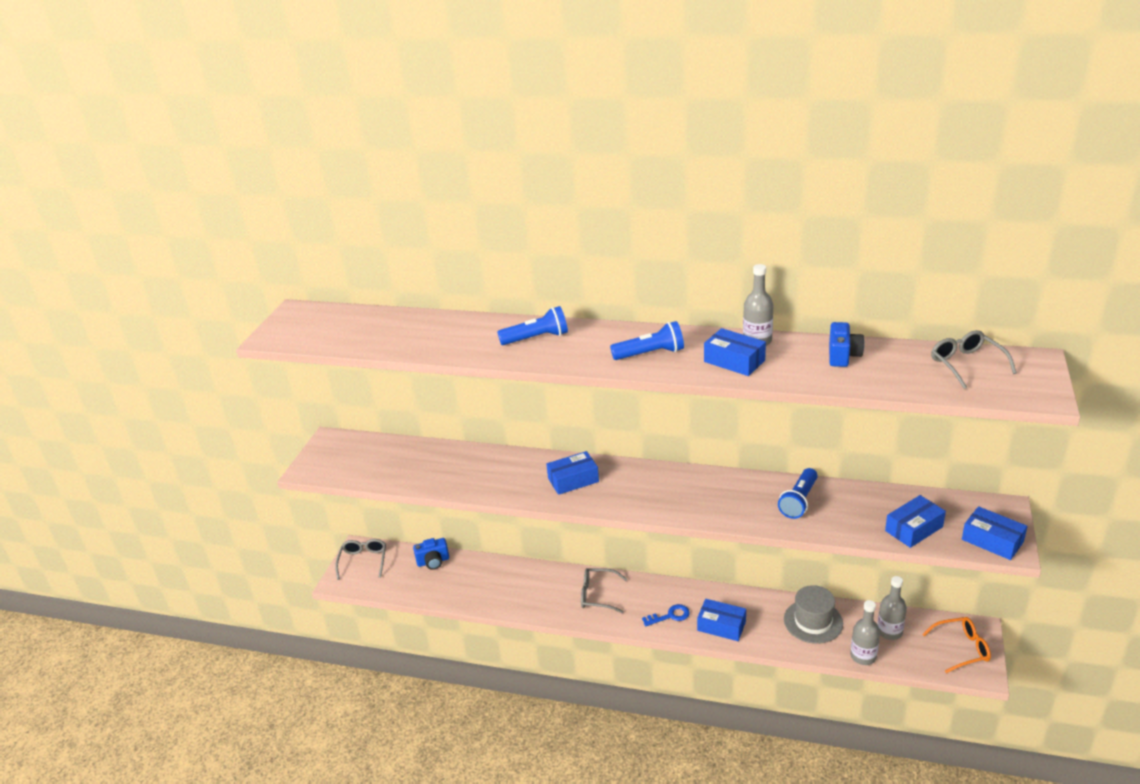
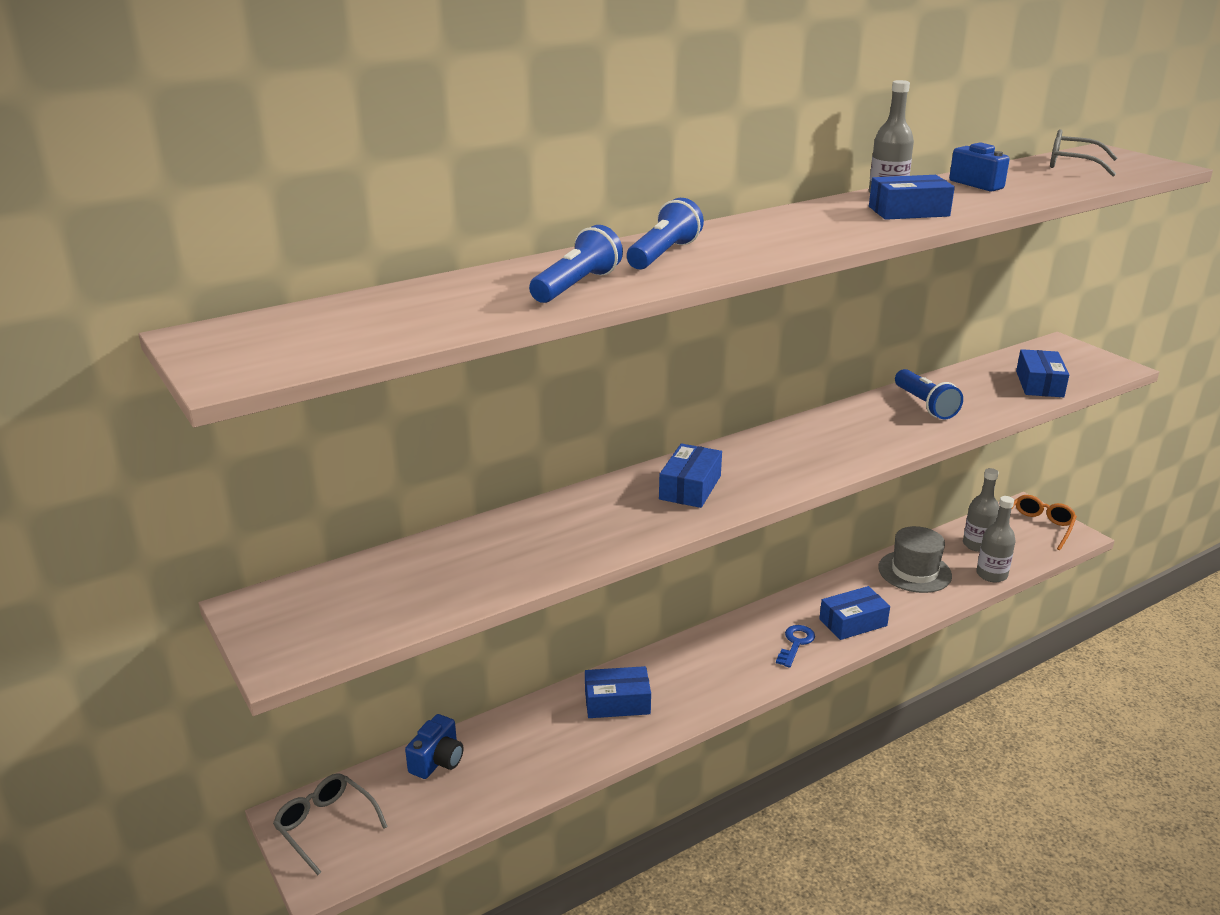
camera: 50 degrees left, 5 degrees down
grey glasses [581,568,627,613] -> none
blue flashlight [610,321,684,360] -> blue flashlight moved to [529,225,623,303]
blue box [962,506,1028,560] -> blue box moved to [585,666,651,718]

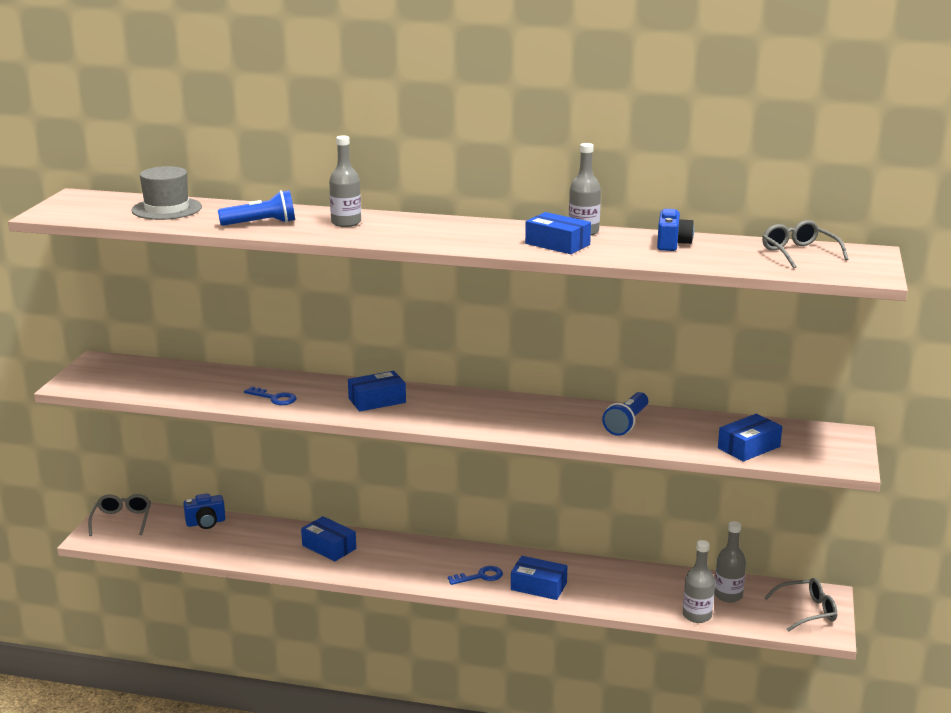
camera: 45 degrees right, 5 degrees down
blue flashlight [627,198,704,269] -> grey bottle [329,136,361,227]
grey hat [878,526,952,593] -> grey hat moved to [131,166,202,220]
orange glasses [1011,495,1077,550] -> grey glasses [764,578,837,632]
none -> blue key [244,386,296,405]

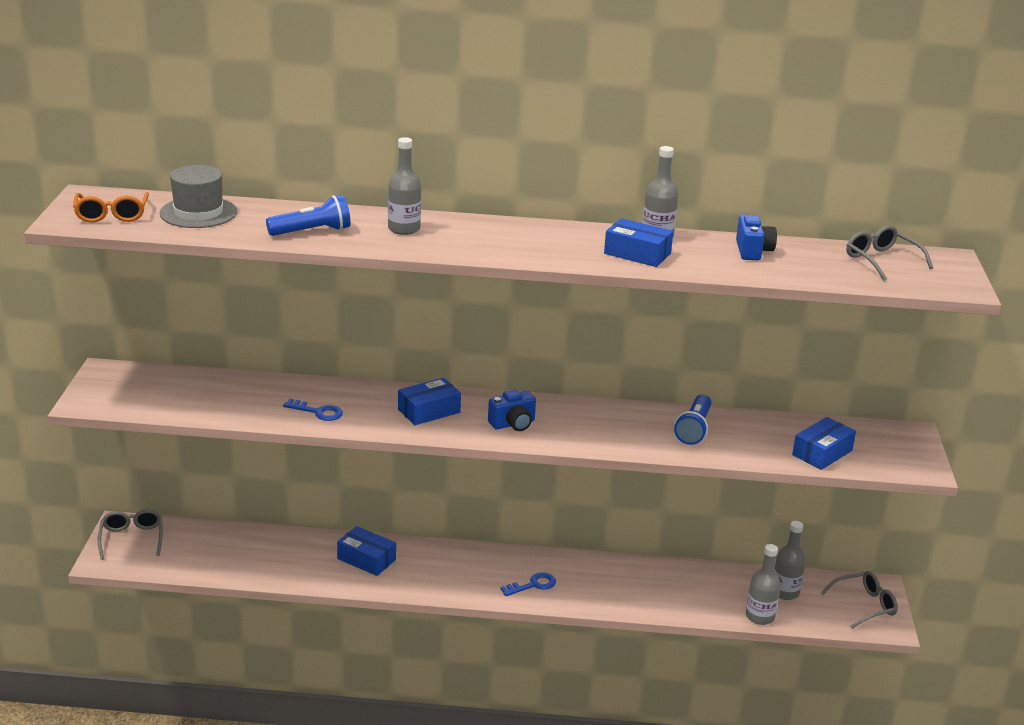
camera: 10 degrees left, 5 degrees up
blue camera [183,493,225,529] -> blue camera moved to [488,389,536,431]
blue box [511,556,567,600] -> none
none -> orange glasses [73,192,149,223]

